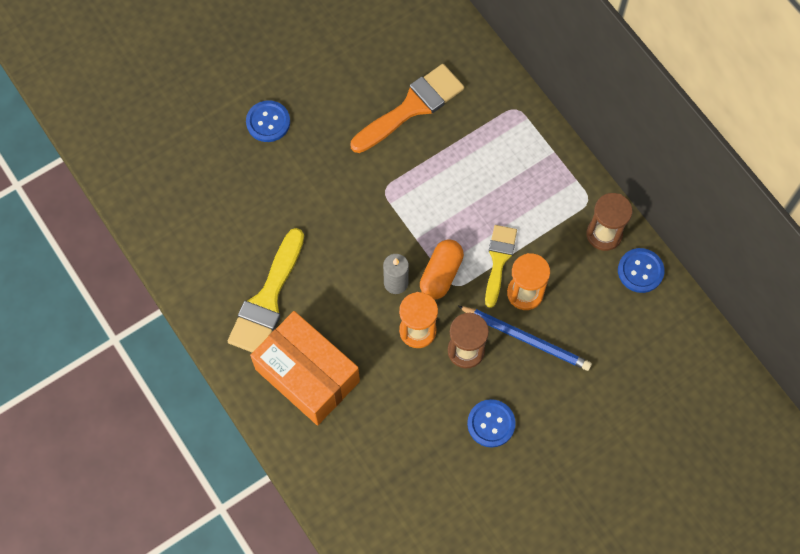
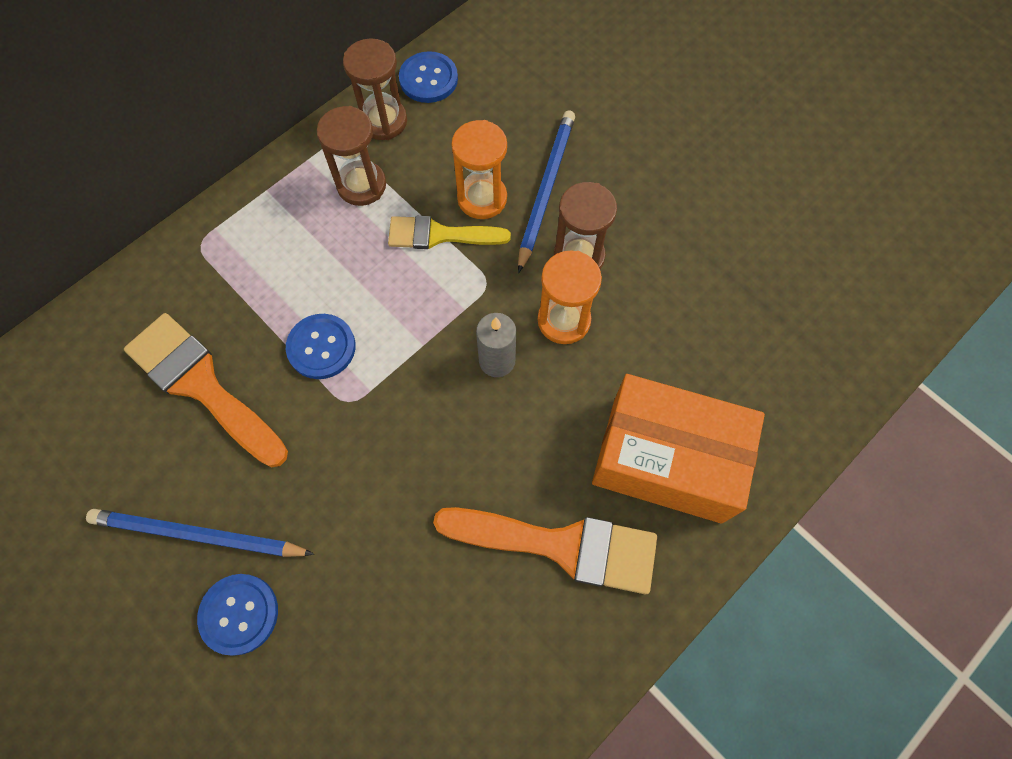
camera: 100 degrees left, 0 degrees up
yellow brush [228,228,304,352] -> orange brush [433,507,657,594]
orange box [250,311,360,425] -> orange box turned 75 degrees clockwise [592,374,765,524]
orange capsule [420,239,464,299] -> none
blue button [467,399,516,447] -> blue button moved to [286,314,355,379]
none -> blue pencil [86,509,314,557]
none -> brown hourglass [317,106,386,206]

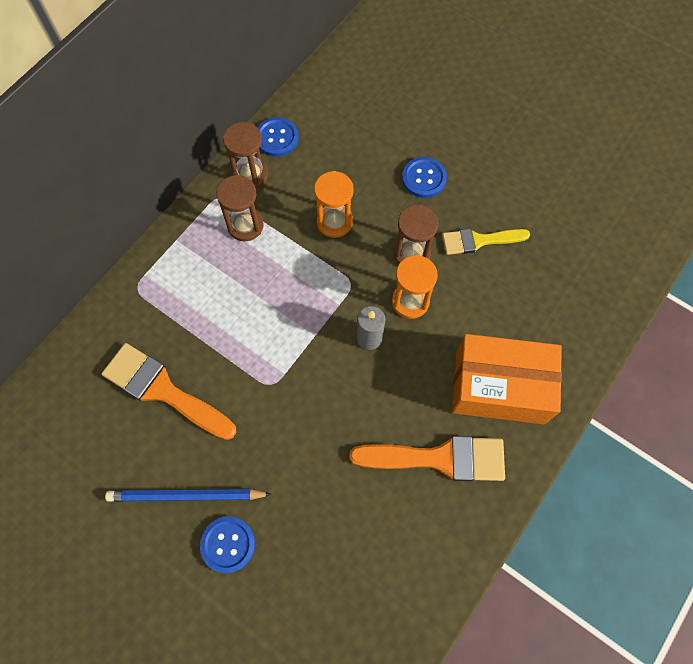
camera: 10 degrees left, 0 degrees up
blue button [286,314,355,379] -> blue button moved to [402,157,447,198]
yellow brush [388,216,511,249] -> yellow brush moved to [442,229,530,255]
blue pencil [518,110,575,273] -> none

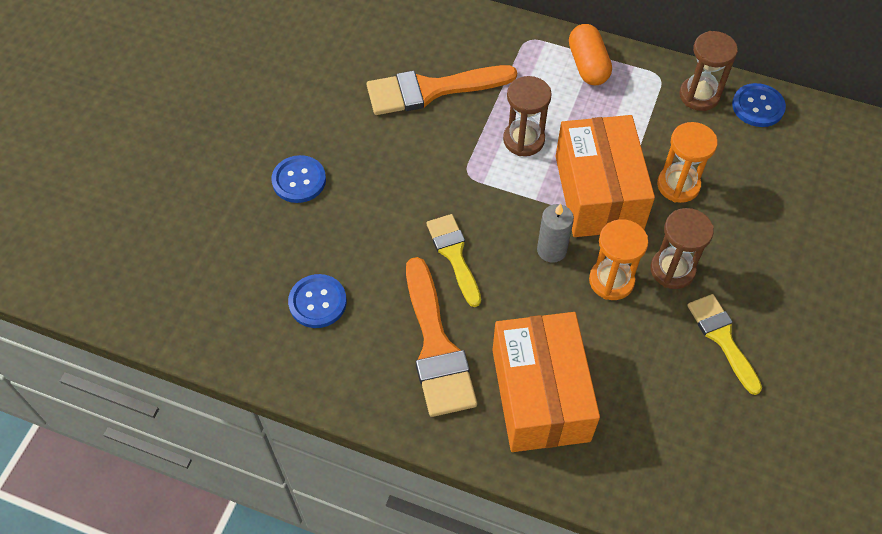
camera: 75 degrees right, 10 degrees down
orange brush [101,343,237,440] -> orange brush turned 120 degrees counterclockwise [367,65,517,115]
blue pencil [105,489,272,502] -> none
brown hourglass [216,175,264,242] -> brown hourglass moved to [503,76,552,156]
blue button [402,157,447,198] -> blue button moved to [288,274,347,328]
none -> yellow brush [426,214,481,307]
none -> orange box [556,115,655,237]
none -> orange capsule [569,24,612,85]

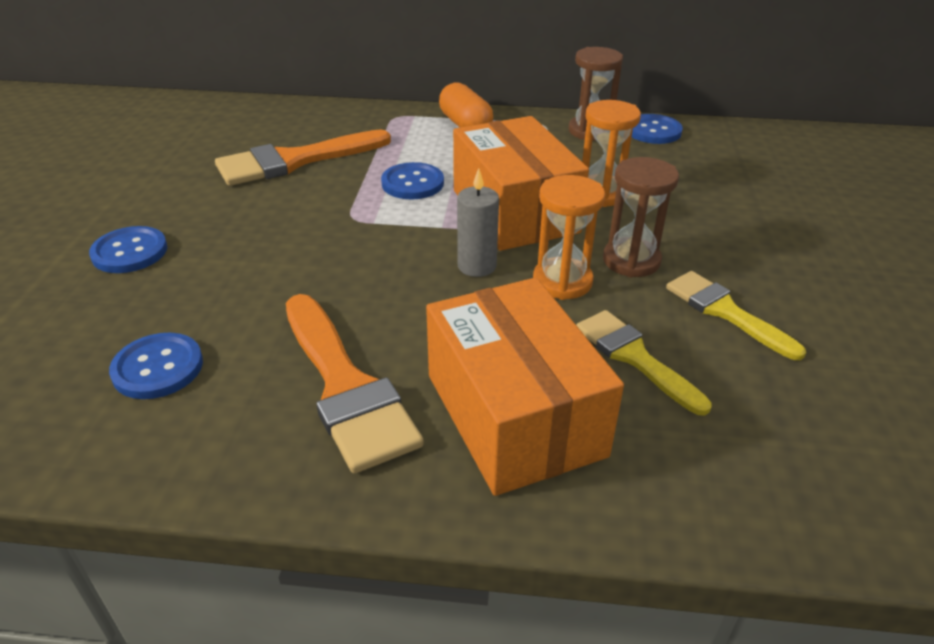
camera: 15 degrees left, 20 degrees down
yellow brush [426,214,481,307] -> yellow brush moved to [576,310,712,416]
brown hourglass [503,76,552,156] -> blue button [381,162,444,199]

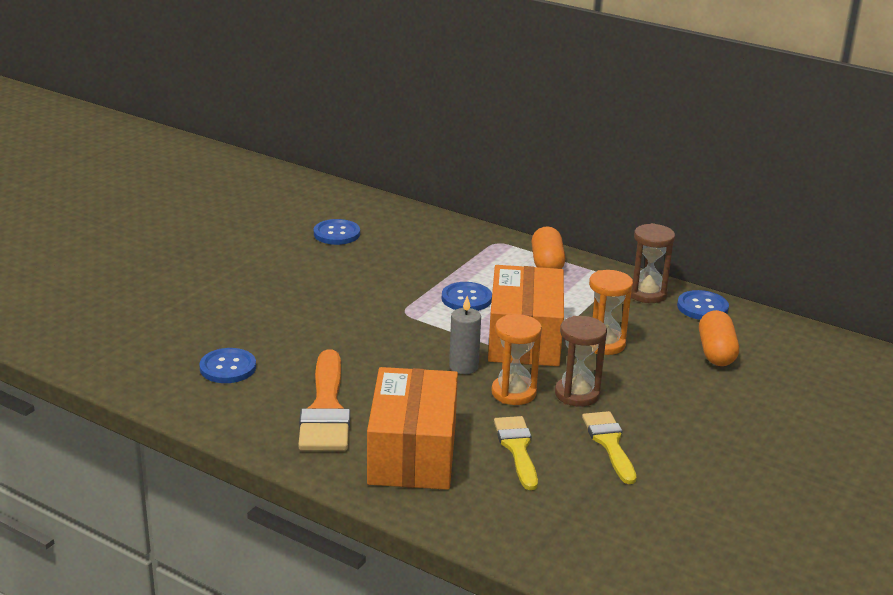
camera: 25 degrees right, 10 degrees down
blue button [89,226,167,273] -> blue button moved to [314,219,360,245]
orange brush [215,129,391,186] -> none
none -> orange capsule [699,310,739,366]

